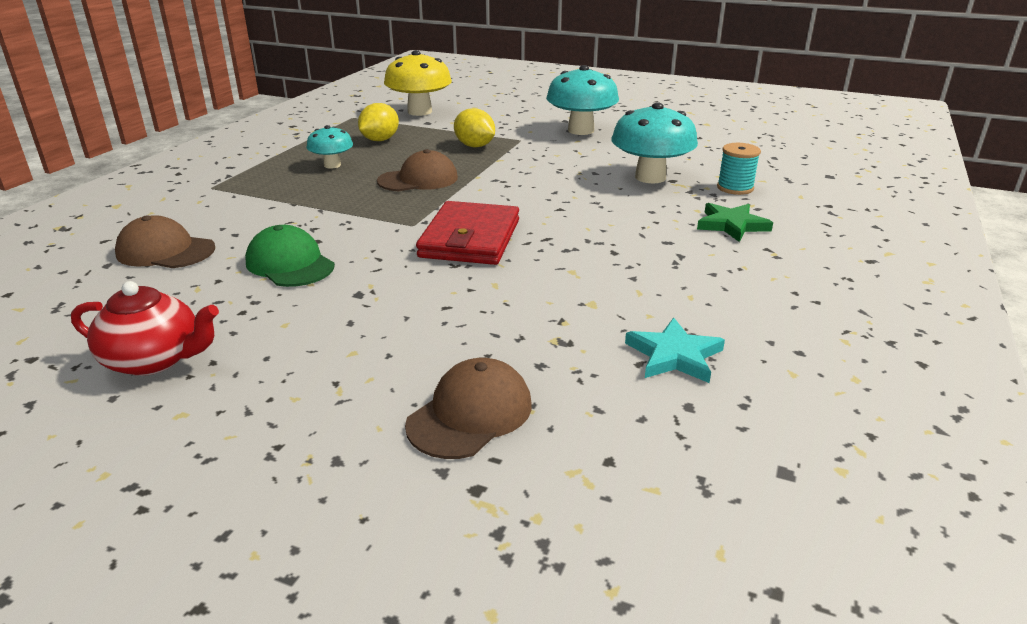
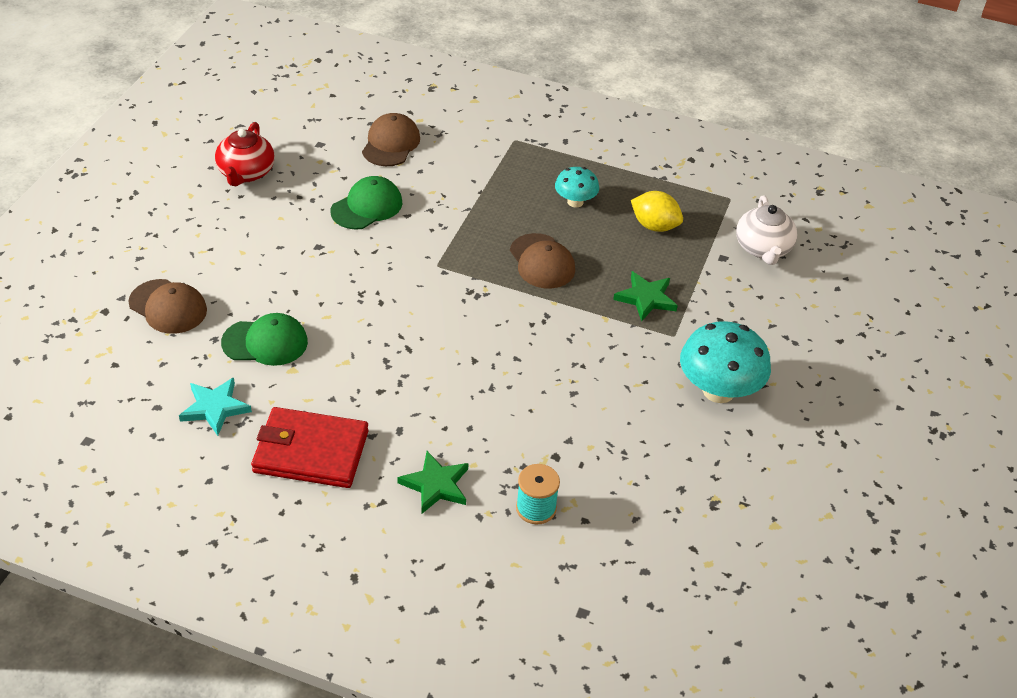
camera: 85 degrees right, 15 degrees up
yellow mushroom [384,50,452,116] -> white teapot [736,195,797,265]
red wallet [416,201,519,265] -> red wallet moved to [251,407,368,488]
yellow lemon [454,108,495,147] -> green star [613,271,678,322]
turquoise mushroom [611,102,698,183] -> none
none -> green cap [221,313,308,366]

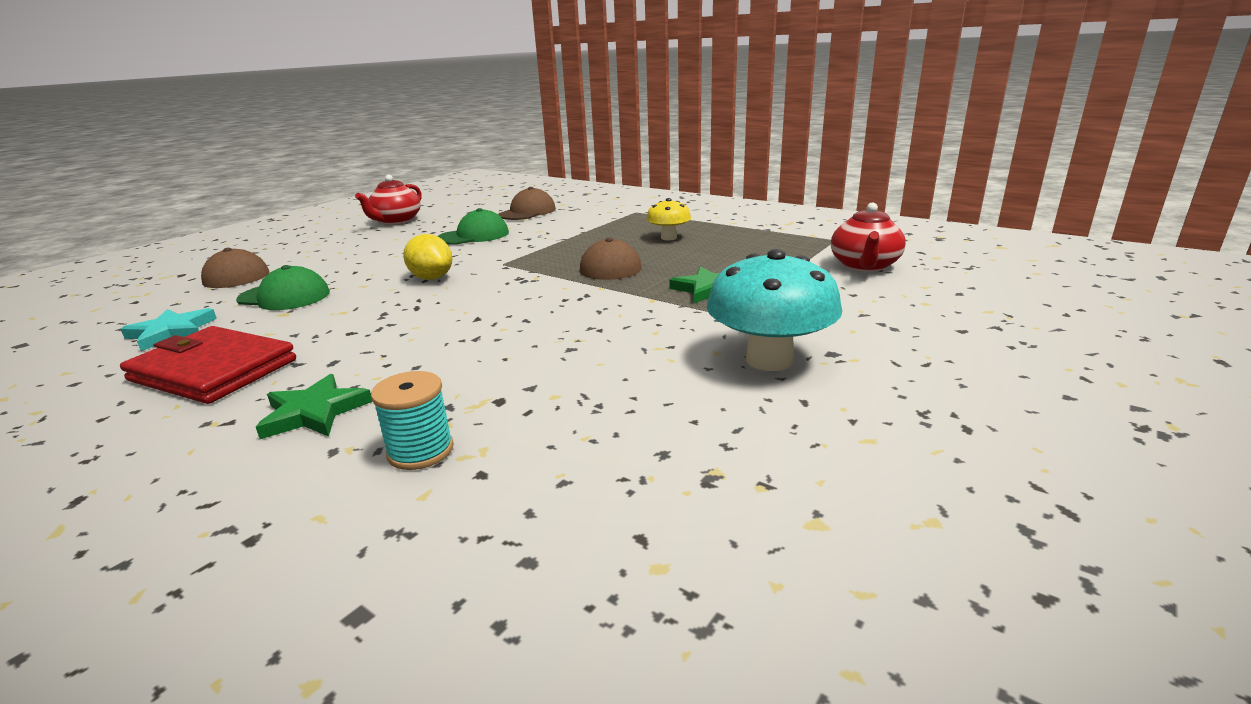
camera: 20 degrees right, 20 degrees down
turquoise mushroom [555,167,599,208] -> yellow mushroom [646,198,691,240]
yellow lemon [631,191,683,232] -> yellow lemon moved to [403,234,452,280]
white teapot [736,195,797,265] -> red teapot [831,202,906,272]

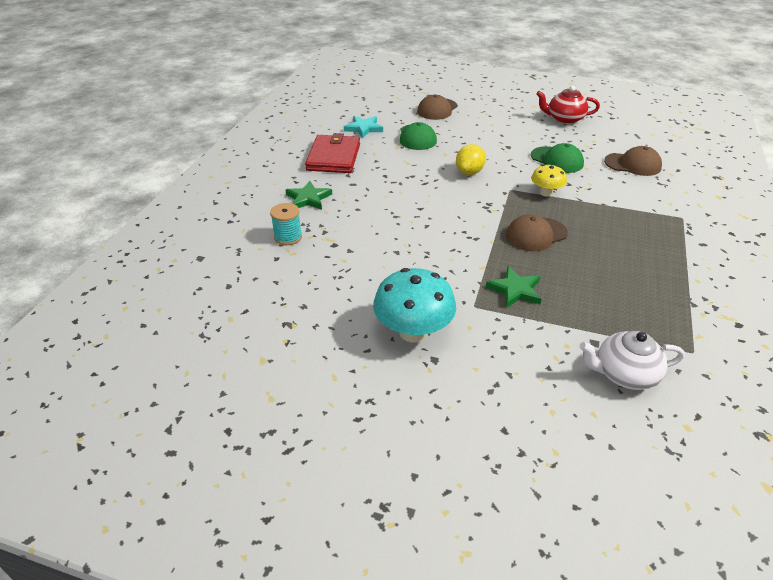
camera: 70 degrees right, 15 degrees up
yellow mushroom [646,198,691,240] -> yellow mushroom moved to [531,164,567,197]
red teapot [831,202,906,272] -> white teapot [579,331,685,390]

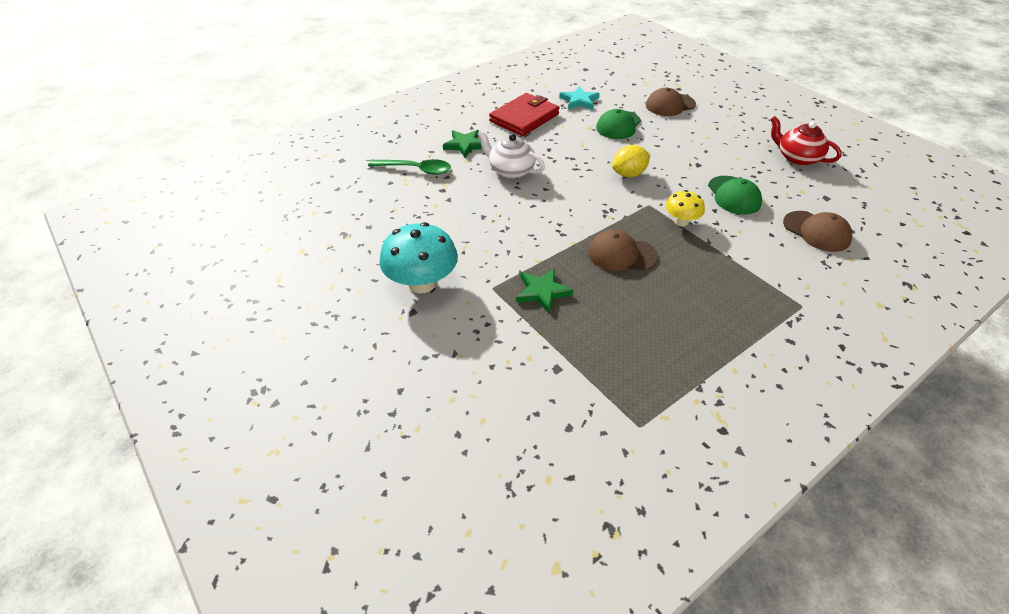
camera: 35 degrees right, 5 degrees up
turquoise spool [270,203,302,245] -> green spoon [368,159,451,175]
white teapot [579,331,685,390] -> white teapot moved to [477,130,545,179]

